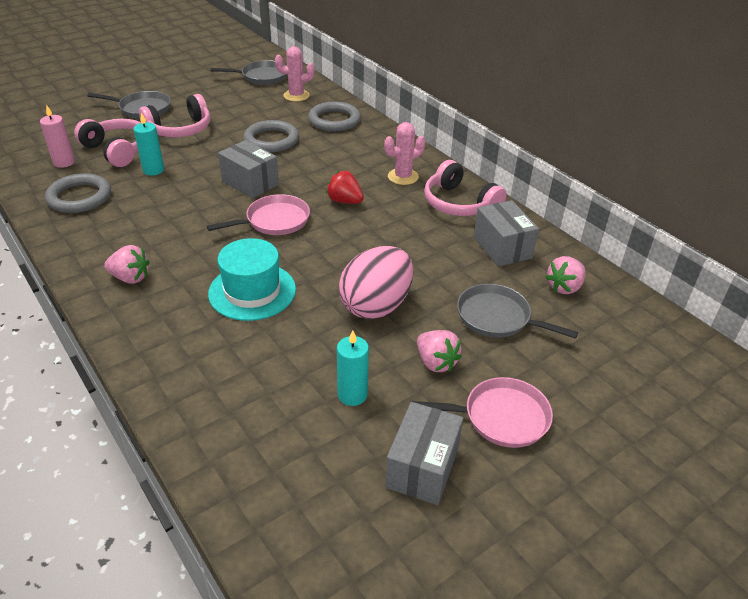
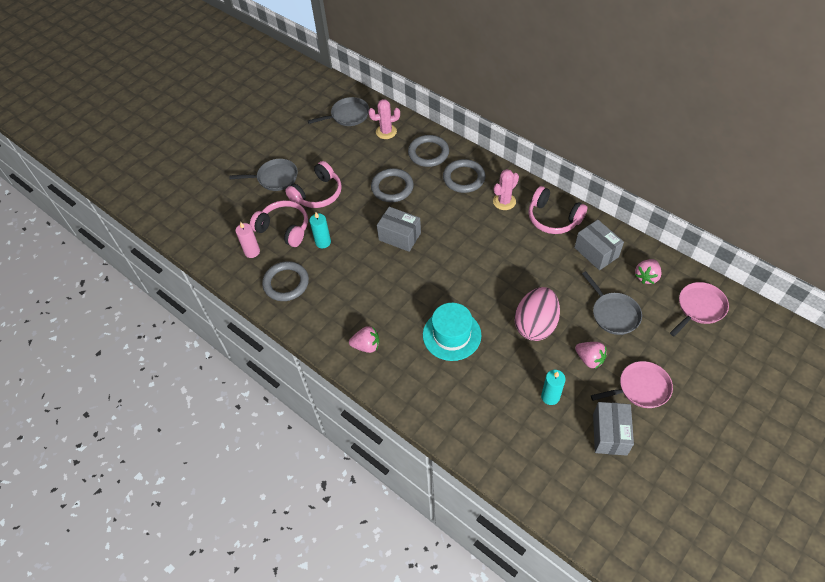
camera: 10 degrees left, 15 degrees up
pink pan [207,194,310,235] -> pink pan moved to [670,282,729,336]
red strawberry [326,171,364,204] -> none
grey pan [457,284,578,339] -> grey pan turned 135 degrees counterclockwise [582,271,642,335]
none -> grey ring [443,159,485,193]

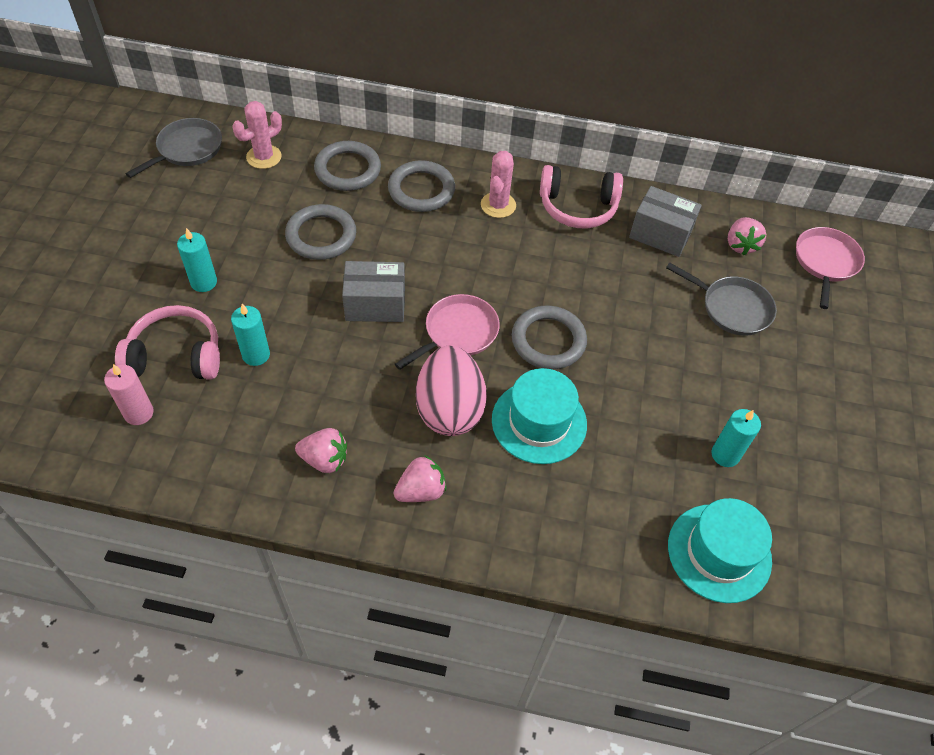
camera: 35 degrees left, 0 degrees up
grey pan [229,159,298,191] -> none
grey ring [262,261,309,301] -> grey ring moved to [512,305,587,369]
pink headphones [285,161,342,208] -> turquoise candle [177,228,217,292]
pink egg [515,287,560,341] -> pink egg moved to [416,346,487,436]
pink strawberry [575,342,607,369] -> pink strawberry moved to [295,428,347,473]
pink pan [591,361,673,408] -> pink pan moved to [395,294,500,370]
grey box [593,402,634,456] -> none
none -> turquoise hat [668,498,772,603]

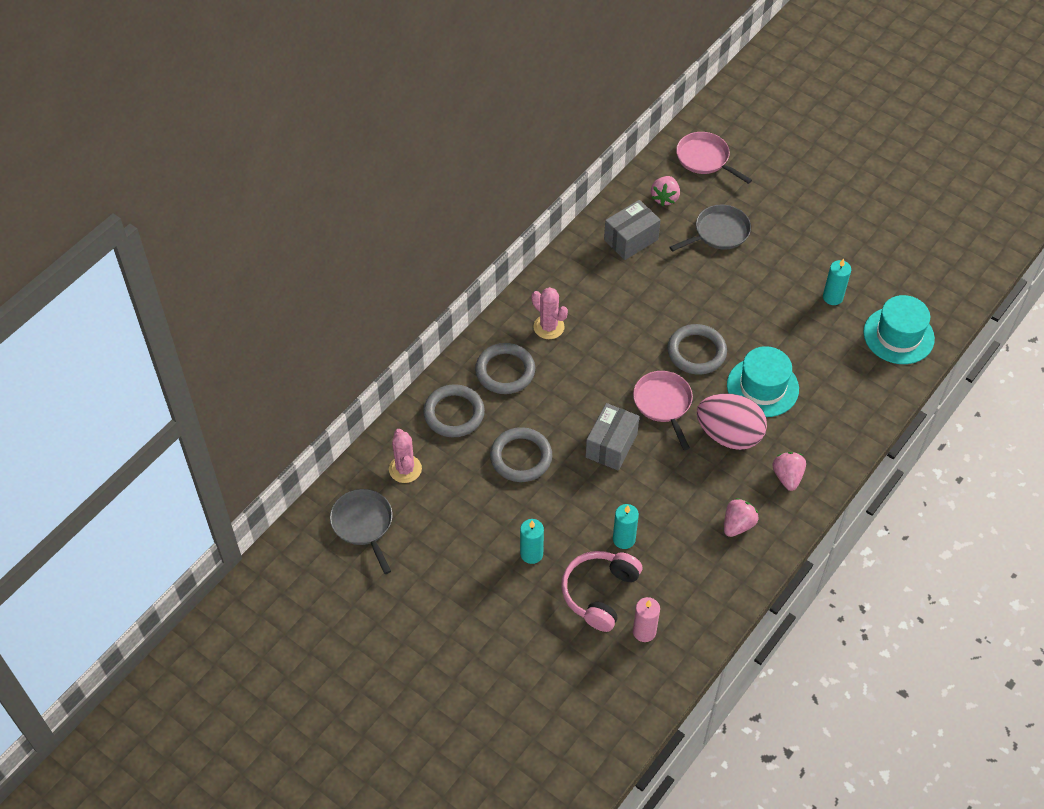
camera: 60 degrees left, 0 degrees up
pink headphones [540,165,623,228] -> none
pink strawberry [728,217,766,255] -> pink strawberry turned 75 degrees clockwise [651,176,680,206]

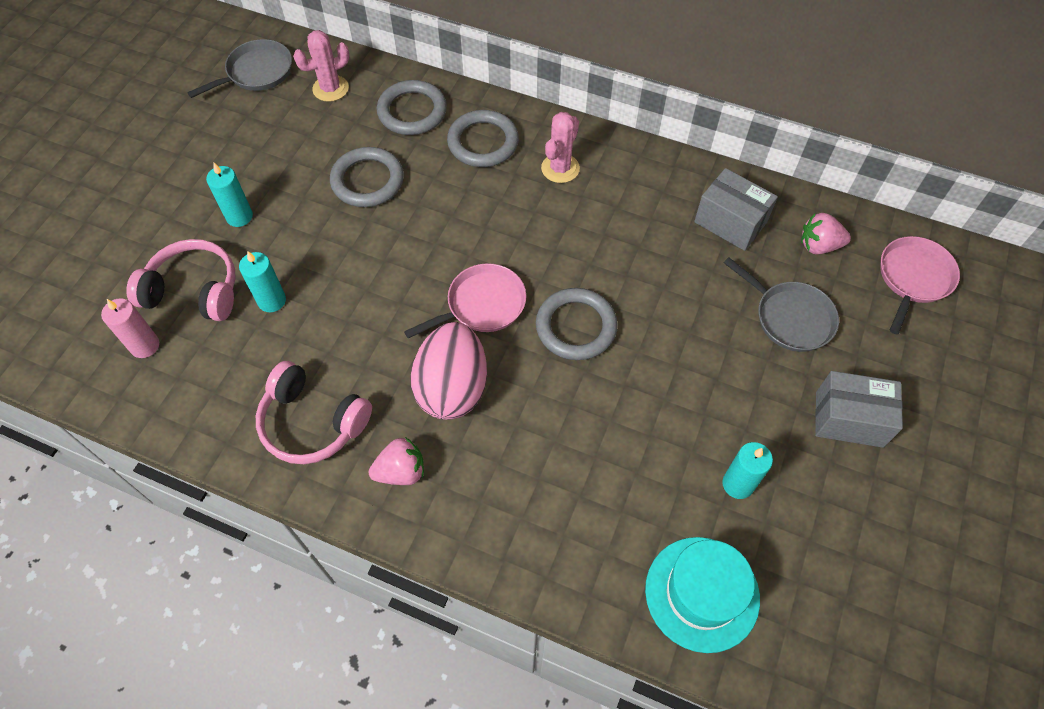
camera: 75 degrees right, 5 degrees up
grey box [585,403,639,470] -> grey box moved to [815,371,903,448]
pink strawberry [724,498,758,537] -> pink headphones [256,361,372,464]
turquoise hat [727,346,799,417] -> none

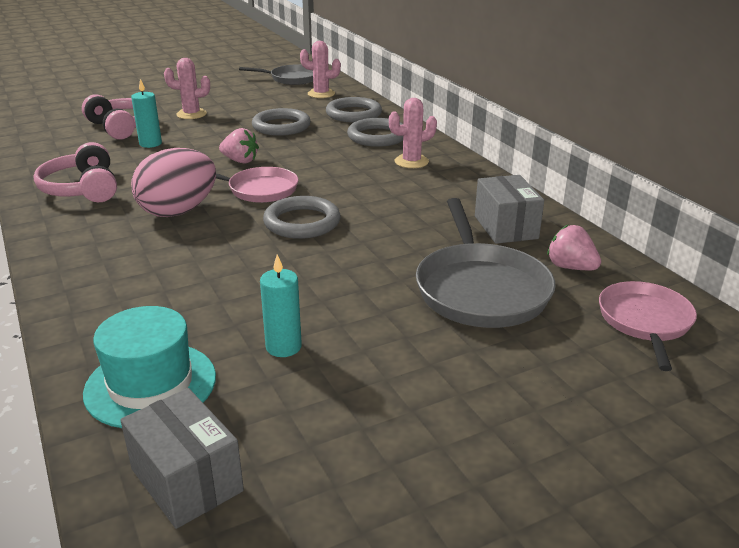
camera: 40 degrees right, 30 degrees down
pink candle [101,298,159,358] -> none
turquoise candle [206,163,253,227] -> pink cactus [164,58,210,119]
pink strawberry [369,437,424,485] -> pink strawberry moved to [219,128,259,164]
grey pan [724,257,839,352] -> grey pan [416,198,556,328], size x1.54
grey box [815,371,903,448] -> grey box moved to [120,388,244,529]
pink pan [880,236,960,335] -> pink pan turned 60 degrees counterclockwise [599,281,697,371]

